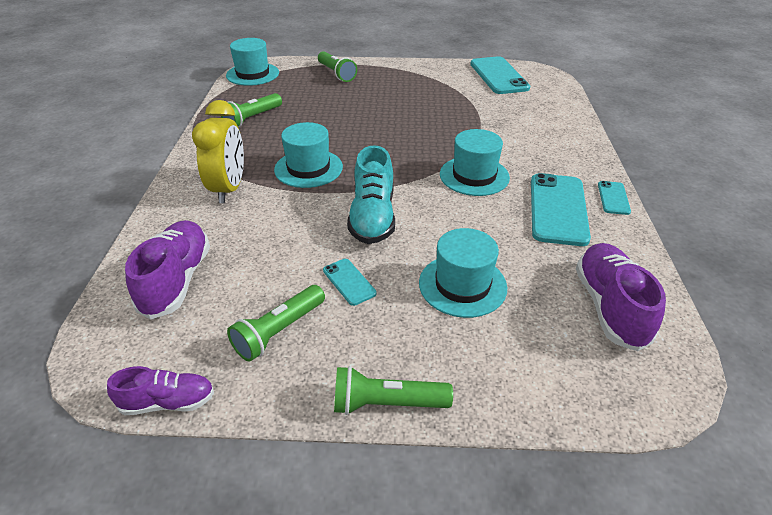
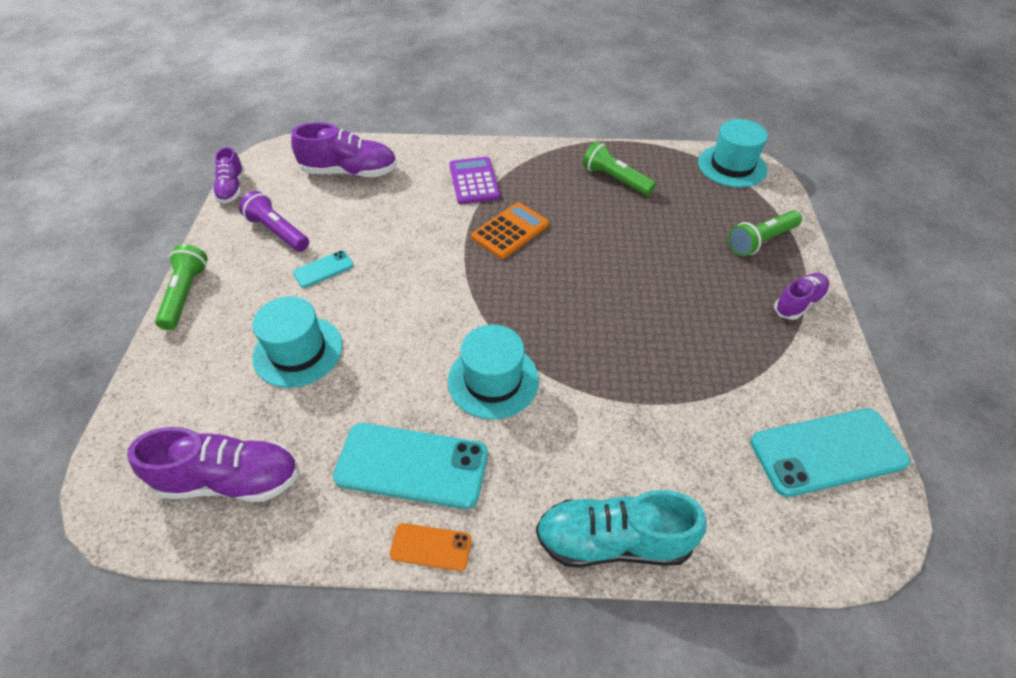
camera: 90 degrees right, 10 degrees up
yellow clock [192,100,244,203] -> purple calculator [449,157,500,204]
green flashlight [227,285,325,362] -> purple flashlight [239,191,309,252]
turquoise hat [274,122,343,188] -> orange calculator [471,202,549,259]
turquoise shoe [347,145,395,244] -> turquoise shoe moved to [536,490,707,568]
turquoise phone [598,181,631,215] -> orange phone [390,523,472,571]
none -> purple shoe [774,273,830,320]

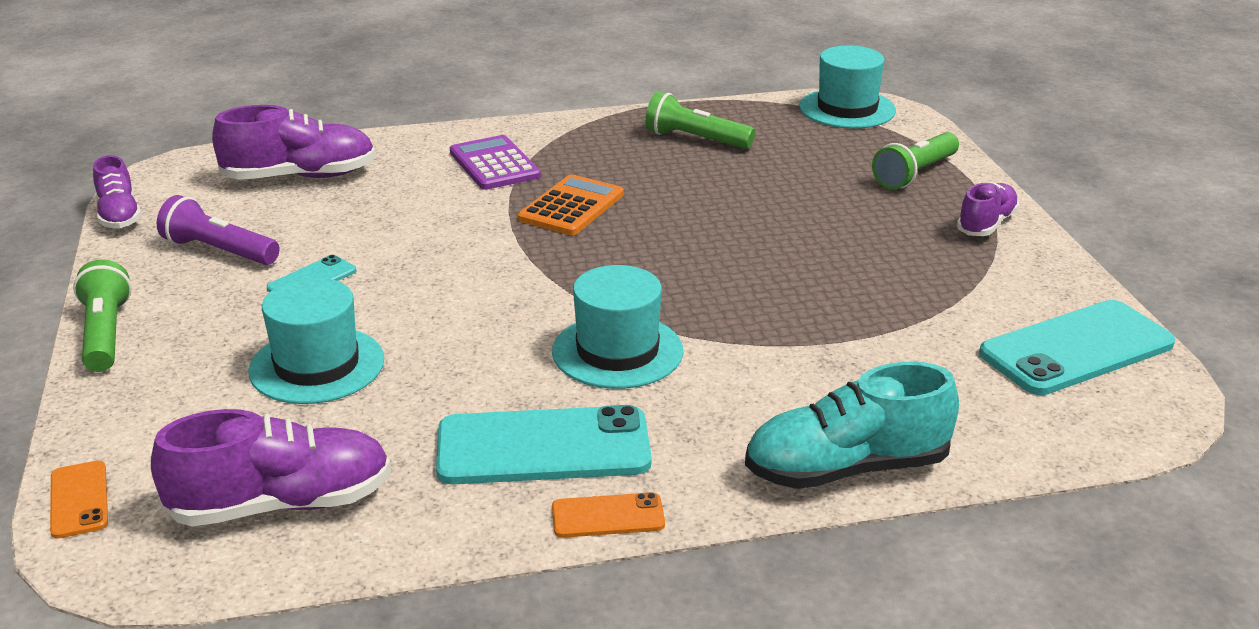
camera: 15 degrees left, 20 degrees down
none -> orange phone [50,461,108,539]

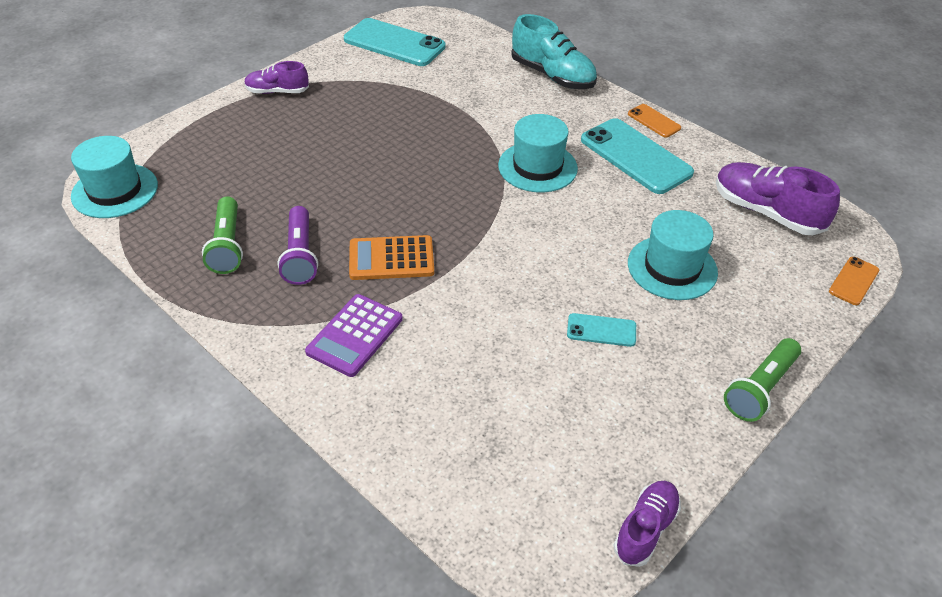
camera: 125 degrees left, 15 degrees up
purple flashlight [157,195,280,265] -> purple flashlight moved to [278,206,318,285]
purple shoe [212,105,376,180] -> none
green flashlight [872,132,959,190] -> none

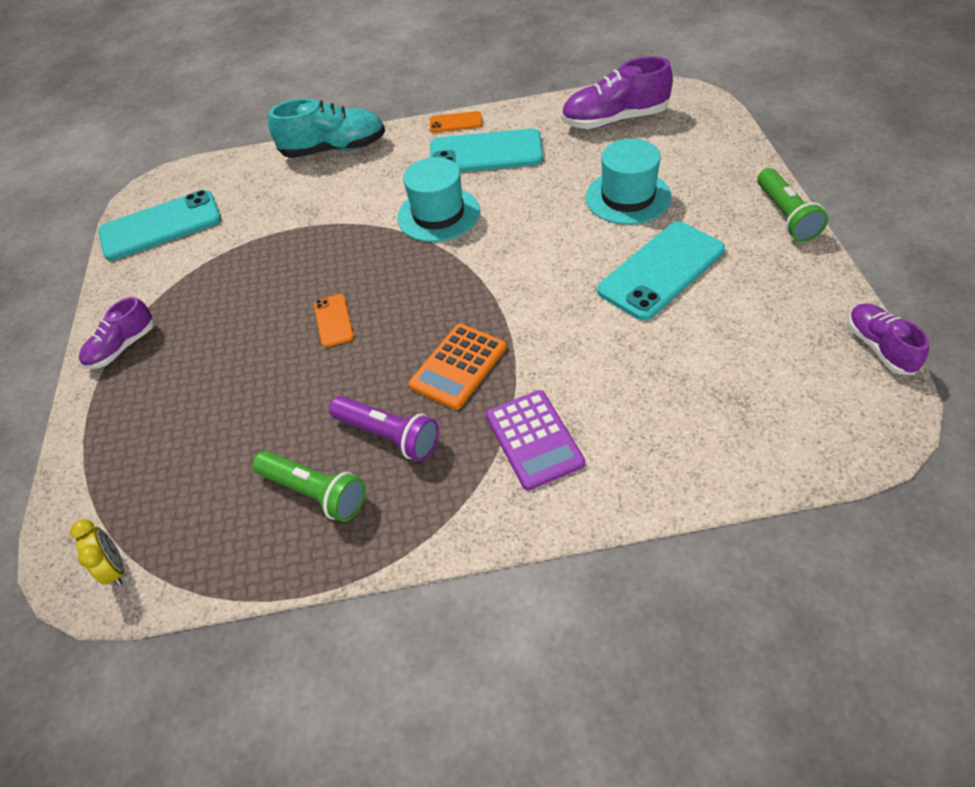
camera: 45 degrees left, 5 degrees up
turquoise hat [71,136,158,218] -> yellow clock [70,519,124,586]
turquoise phone [567,313,636,347] -> turquoise phone [597,221,725,320], size x2.04
orange phone [829,257,879,305] -> orange phone moved to [314,294,354,347]

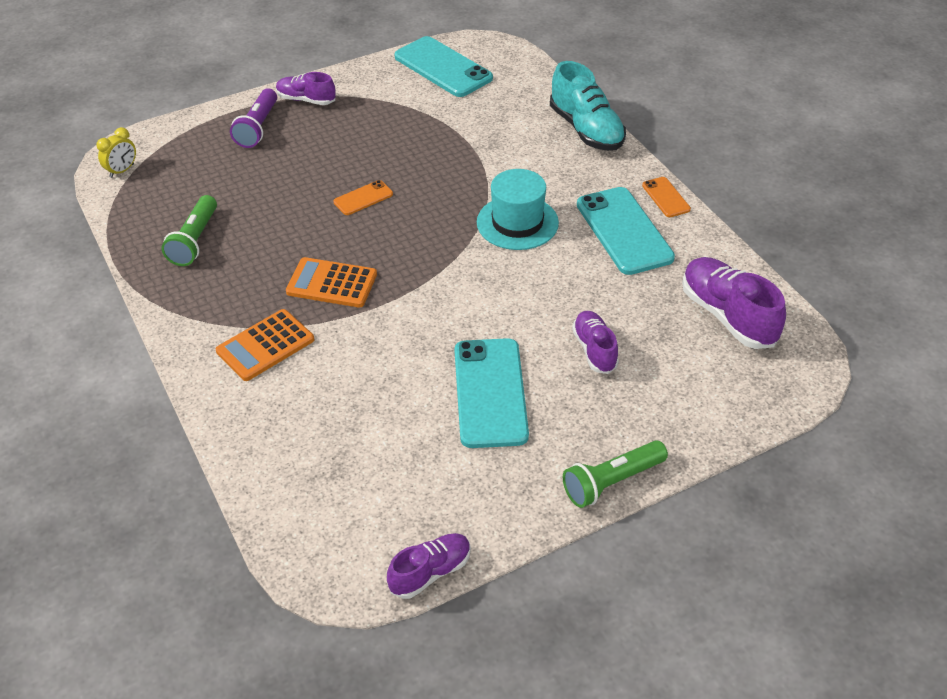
camera: 65 degrees right, 5 degrees down
purple flashlight [329,396,439,461] -> purple flashlight moved to [230,88,277,148]
purple calculator [486,390,585,490] -> orange calculator [216,309,314,381]
turquoise hat [586,139,671,225] -> purple shoe [572,311,619,374]
turquoise phone [597,221,725,320] -> turquoise phone turned 60 degrees clockwise [455,338,529,448]

